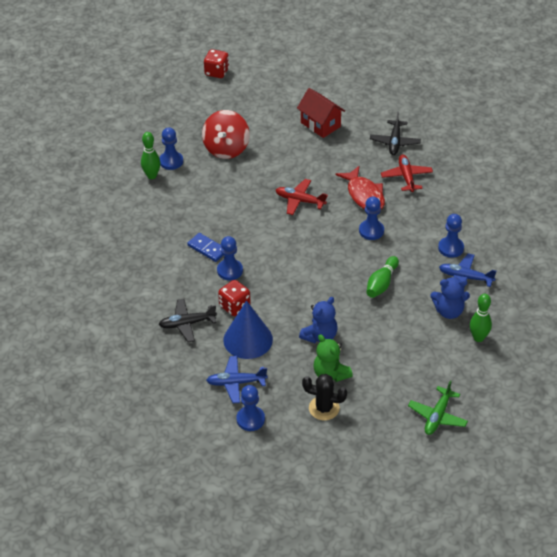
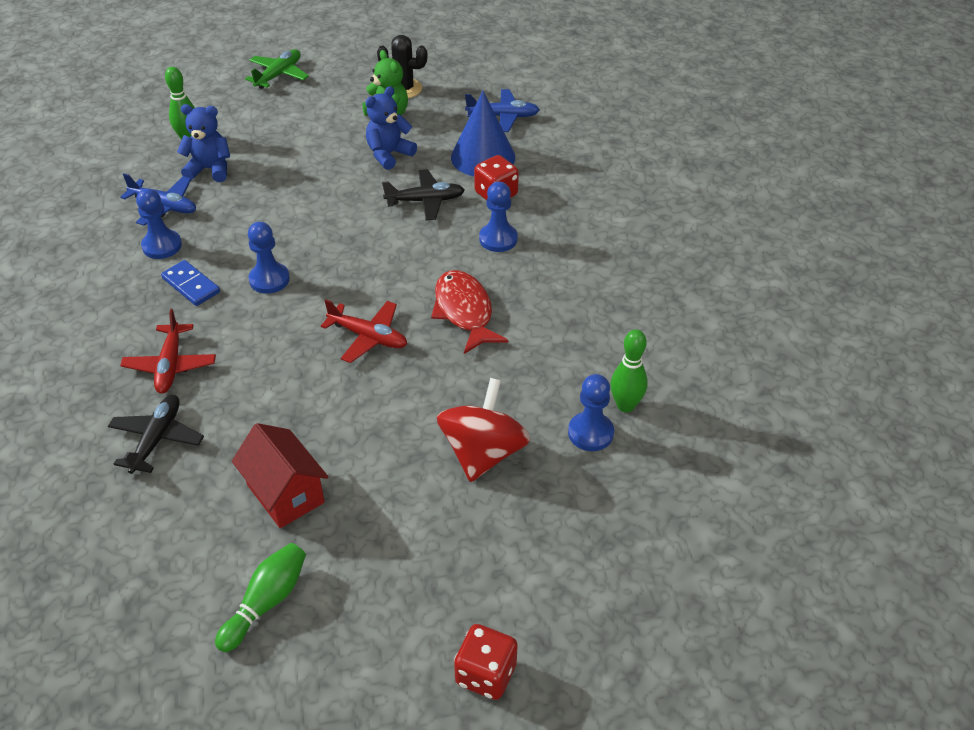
camera: 175 degrees left, 0 degrees up
black plane [159,299,217,342] -> black plane moved to [382,169,465,220]
blue domino [187,233,224,262] -> blue domino moved to [161,260,220,306]
blue pawn [236,385,265,431] -> none
red fish [336,166,385,209] -> red fish moved to [431,270,509,354]
green bowling pin [366,256,399,298] -> green bowling pin moved to [215,543,306,652]

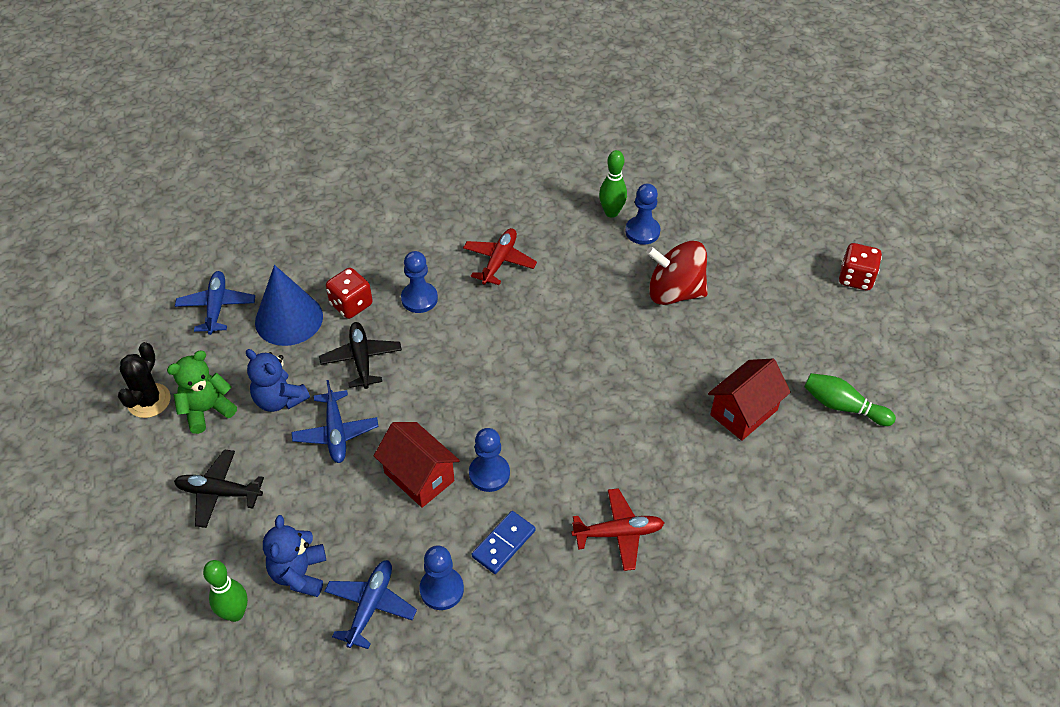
camera: 95 degrees left, 5 degrees up
black plane [108,395,204,474] -> black plane moved to [174,449,264,528]
green plane [245,49,309,89] -> none
red plane [321,299,407,363] -> red plane moved to [463,228,537,285]
red fish [431,270,509,354] -> none
none -> blue plane [291,380,379,463]
none -> red house [374,422,460,508]

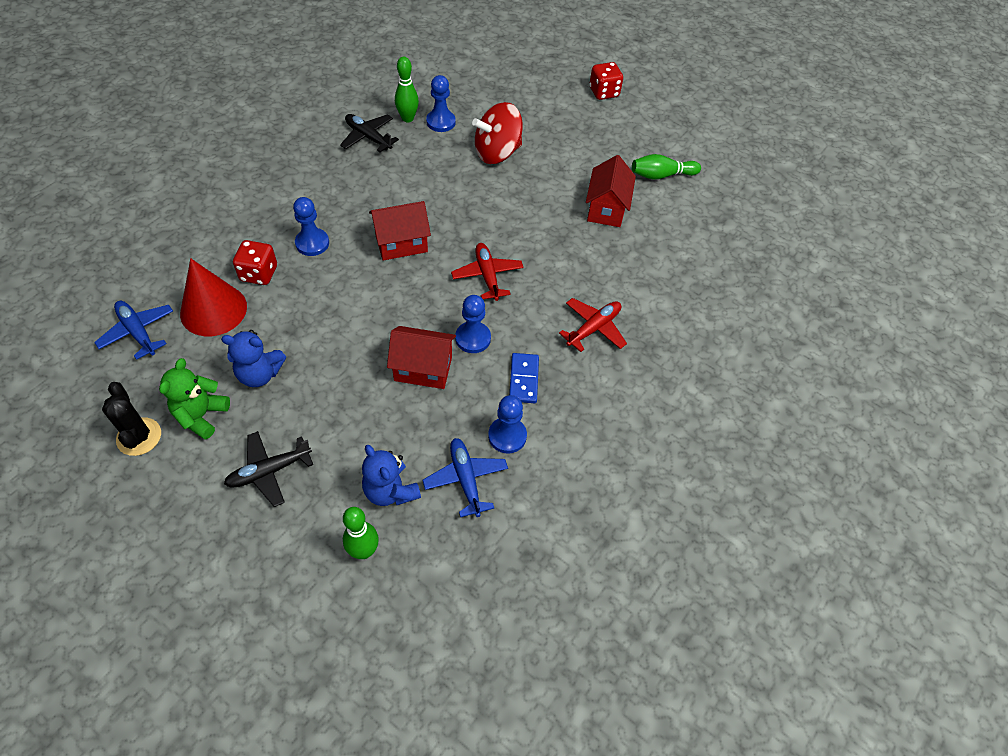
camera: 40 degrees left, 5 degrees up
blue cone [255,265,323,346] -> red cone [180,258,247,336]
blue plane [291,380,379,463] -> none
black plane [319,322,402,389] -> black plane moved to [340,114,399,152]
red plane [463,228,537,285] -> red plane moved to [451,243,524,301]
none -> red house [369,201,431,261]

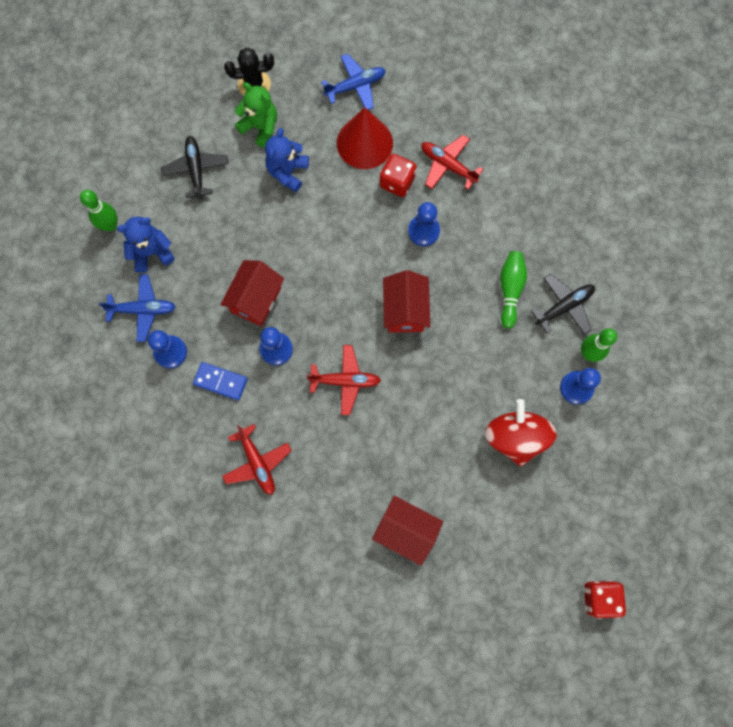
camera: 110 degrees right, 20 degrees up
green bowling pin [632,154,701,180] -> green bowling pin moved to [500,251,527,329]
none -> red plane [421,135,483,189]

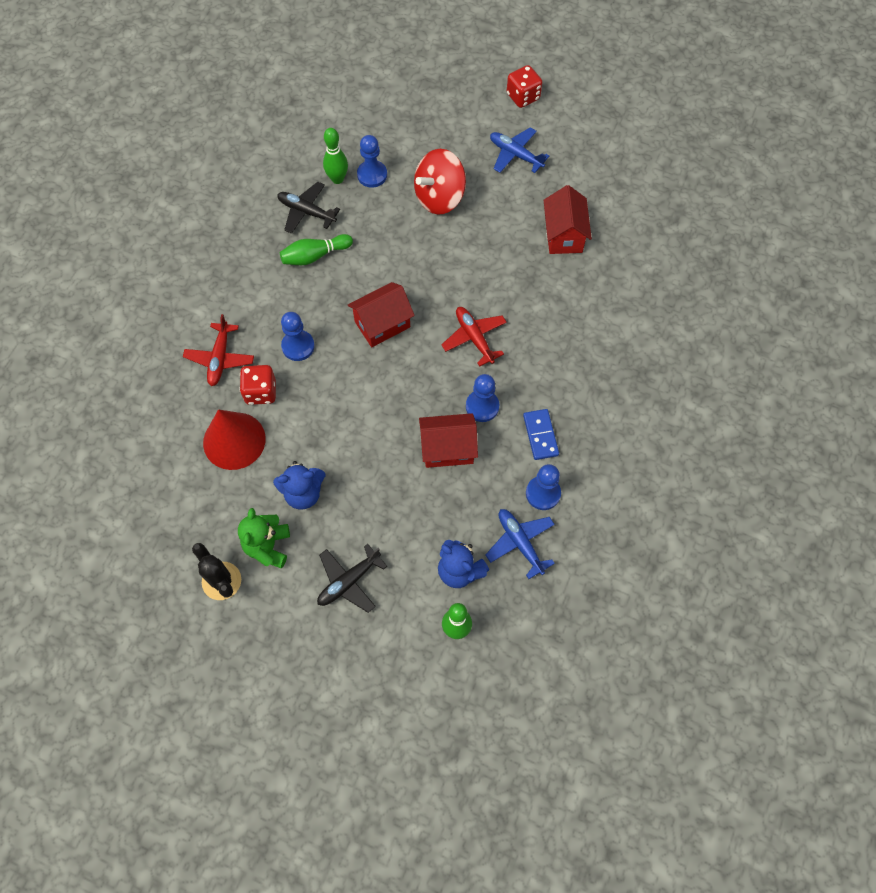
camera: 120 degrees left, 10 degrees down
red plane [222,424,292,495] -> none
blue plane [321,54,386,110] -> blue plane moved to [490,127,549,173]

